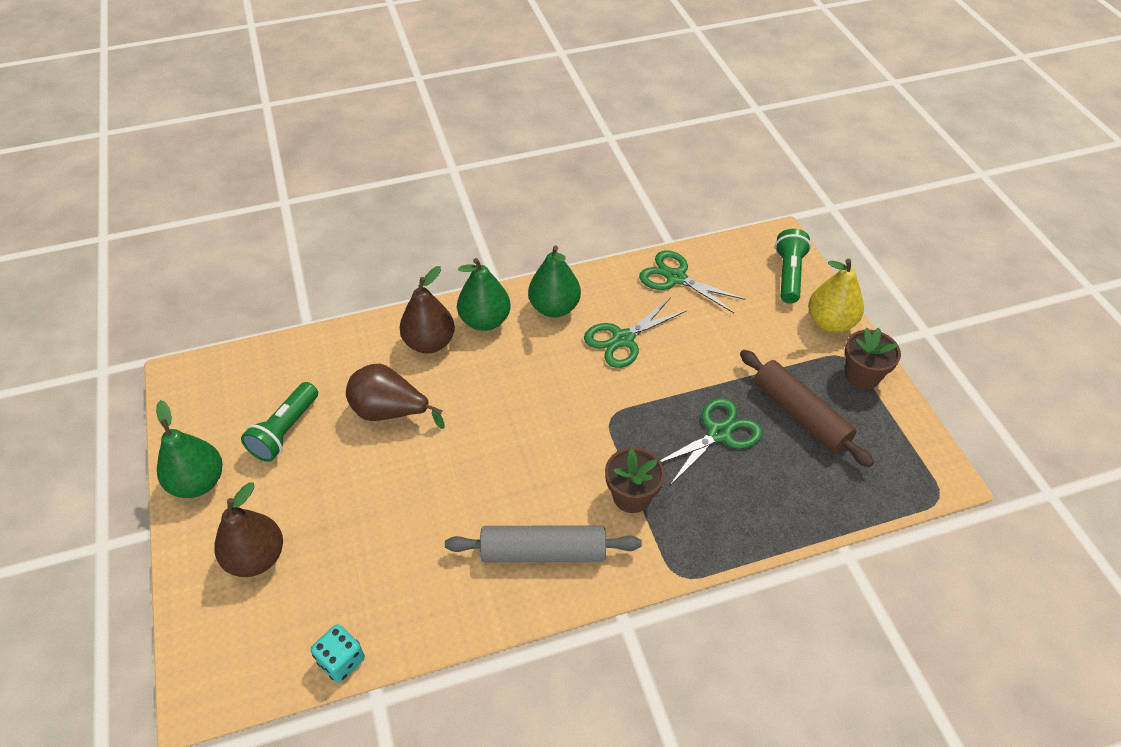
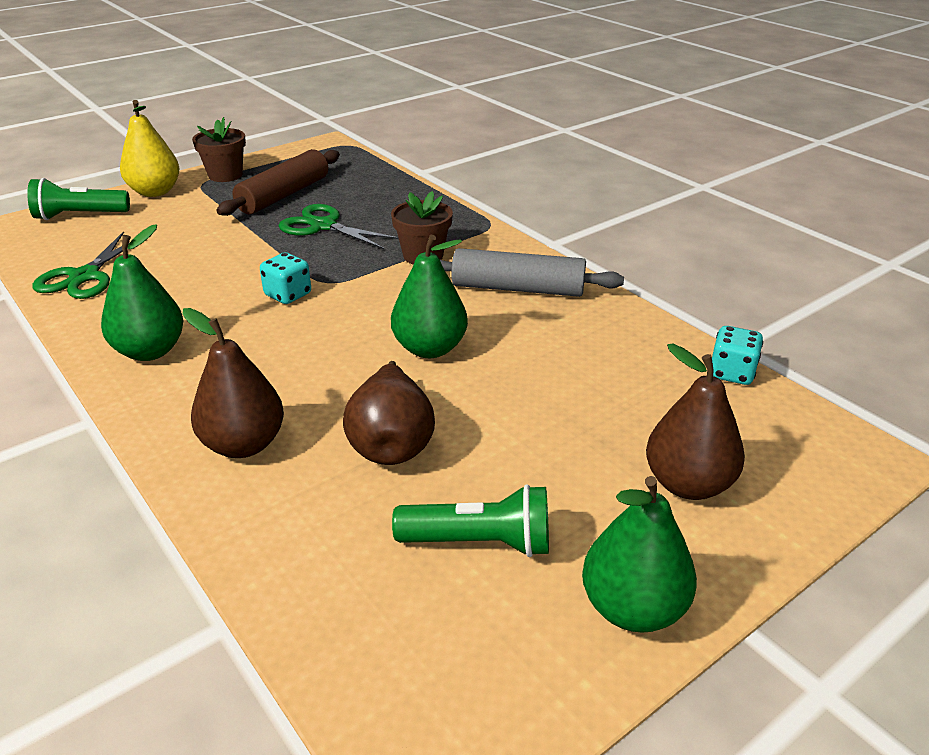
camera: 110 degrees left, 15 degrees down
grey rolling pin [445,525,642,562] -> grey rolling pin turned 60 degrees counterclockwise [440,248,624,297]
green pear [457,258,511,331] -> green pear moved to [391,235,468,358]
green scissors [584,297,688,368] -> none
none -> turquoise dice [260,252,311,304]

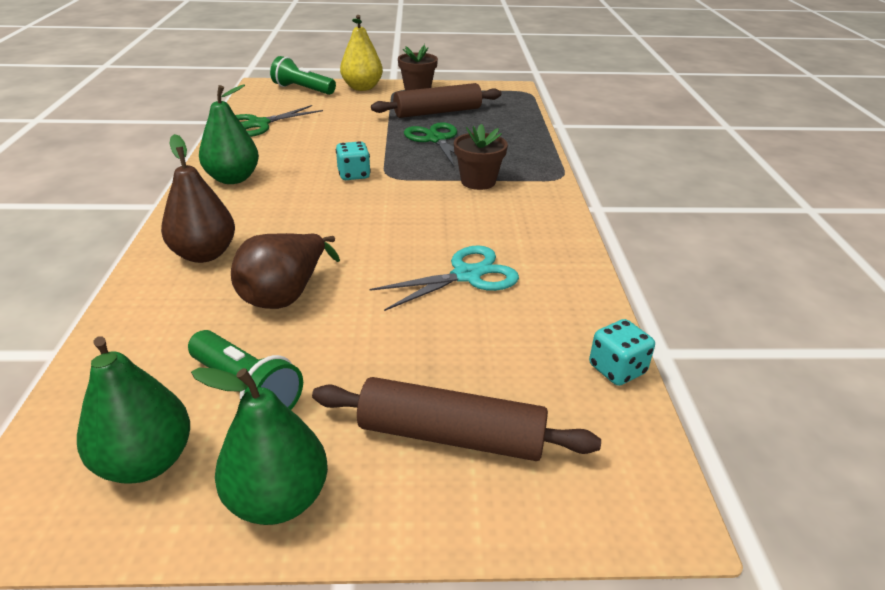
camera: 35 degrees right, 0 degrees up
green pear [391,235,468,358] -> green pear moved to [77,336,190,484]
grey rolling pin [440,248,624,297] -> none
brown pear [646,344,745,500] -> brown rolling pin [312,377,601,461]
none -> turquoise scissors [370,245,519,311]

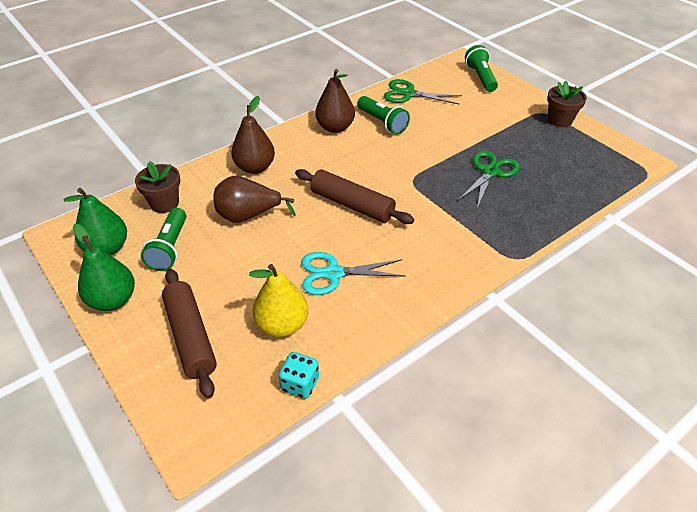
camera: 55 degrees right, 10 degrees up
green pear [199,84,259,184] -> brown pear [315,69,355,133]
turquoise dice [336,141,371,180] -> none
yellow pear [340,15,383,91] -> yellow pear moved to [249,264,308,337]
turquoise scissors [370,245,519,311] -> turquoise scissors turned 150 degrees clockwise [301,252,406,295]
brown rolling pin [371,83,502,118] -> brown rolling pin moved to [295,169,414,224]
brown flower pot [454,124,508,190] -> brown flower pot moved to [135,161,180,213]
none -> green flashlight [357,96,410,134]

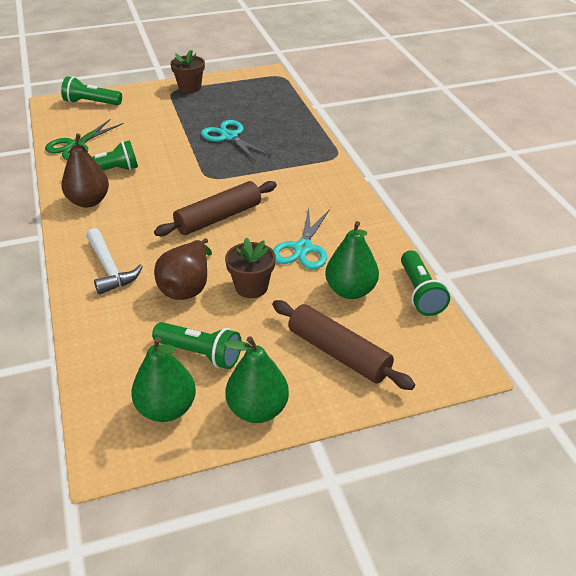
camera: 70 degrees left, 5 degrees down
brown flower pot [135,161,180,213] -> brown flower pot moved to [225,237,276,298]
brown rolling pin [162,268,217,399] -> brown rolling pin turned 45 degrees clockwise [272,300,415,390]
brown pear [231,96,275,174] -> white hammer [86,228,143,295]
yellow pear [249,264,308,337] -> green pear [325,221,379,299]
turquoise dice [278,352,319,399] -> green flashlight [401,250,450,316]
green scissors [457,151,520,208] -> turquoise scissors [201,120,272,161]

